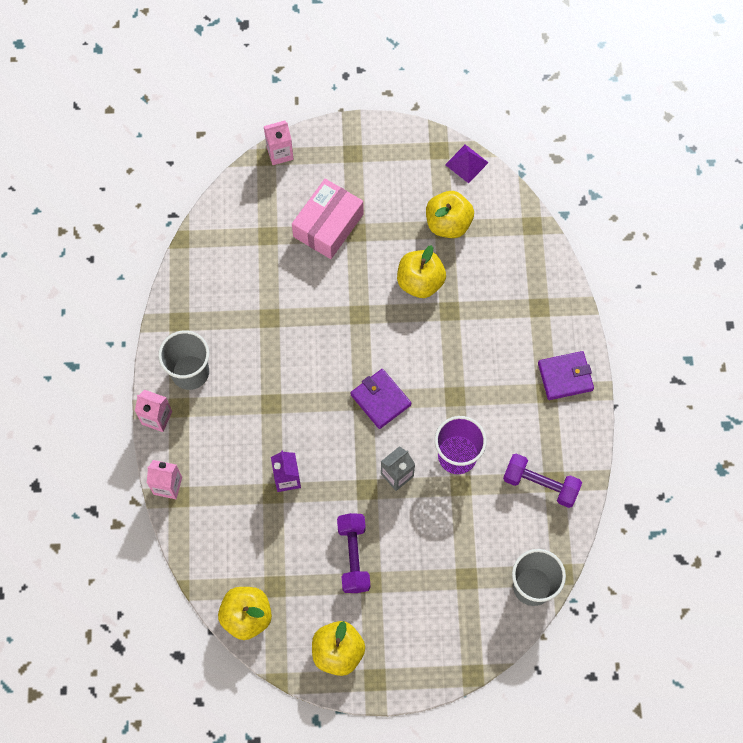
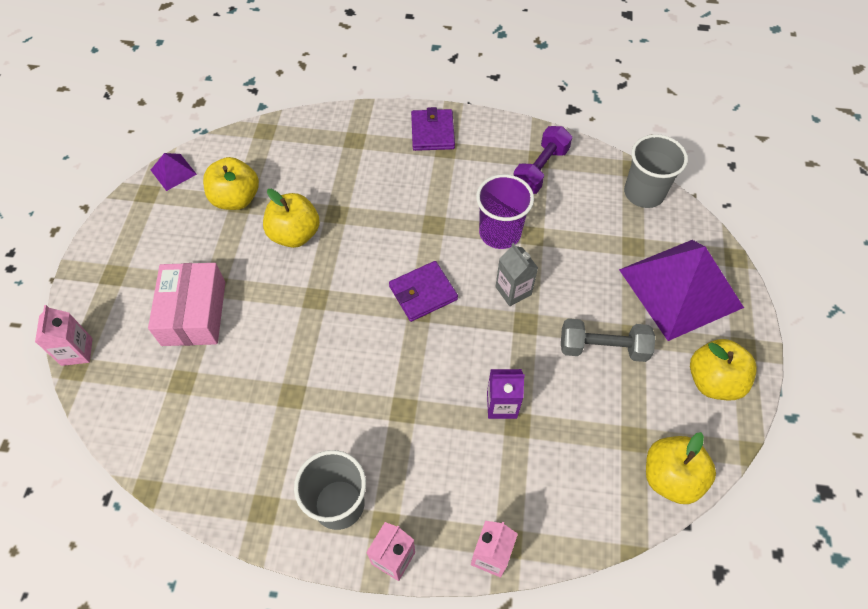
camera: 80 degrees left, 10 degrees down
pink box [292,179,363,259] -> pink box turned 45 degrees clockwise [148,263,225,346]
purple dumbbell [337,513,370,593] -> grey dumbbell [561,318,655,362]
none -> purple pyramid [619,240,744,341]

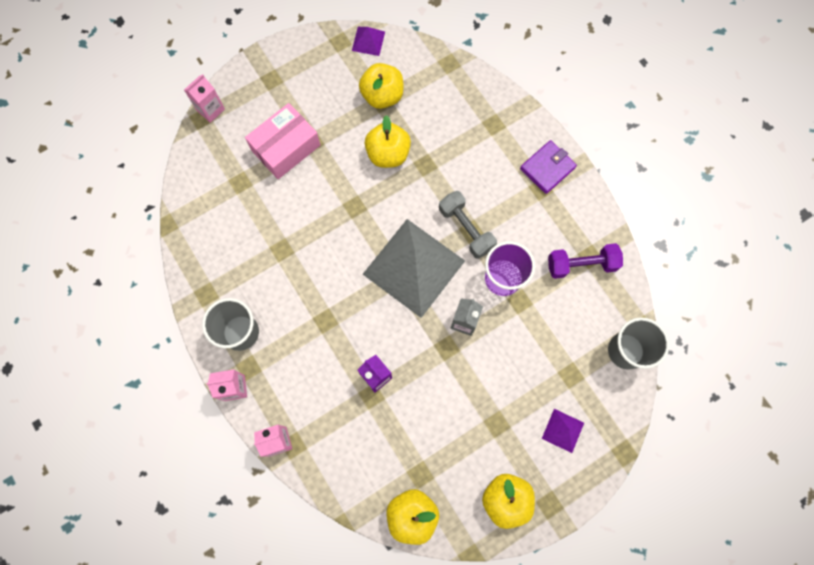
camera: 50 degrees right, 15 degrees up
purple wallet [389,261,458,322] -> grey pyramid [363,219,465,318]
grey dumbbell [561,318,655,362] -> grey dumbbell moved to [439,191,497,259]
purple pyramid [619,240,744,341] -> purple pyramid [542,409,584,453], size x0.42

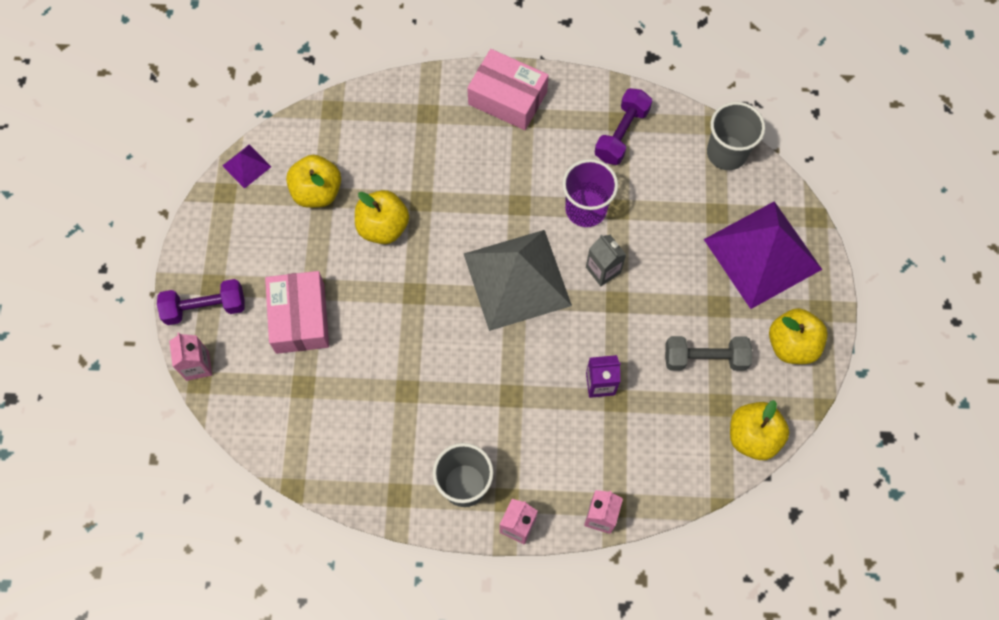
camera: 55 degrees left, 5 degrees down
grey dumbbell [439,191,497,259] -> grey dumbbell moved to [665,336,752,371]
purple wallet [520,140,577,194] -> pink box [467,49,549,130]
purple pyramid [542,409,584,453] -> purple pyramid [704,201,822,309], size x2.38
none -> purple dumbbell [157,279,245,325]

